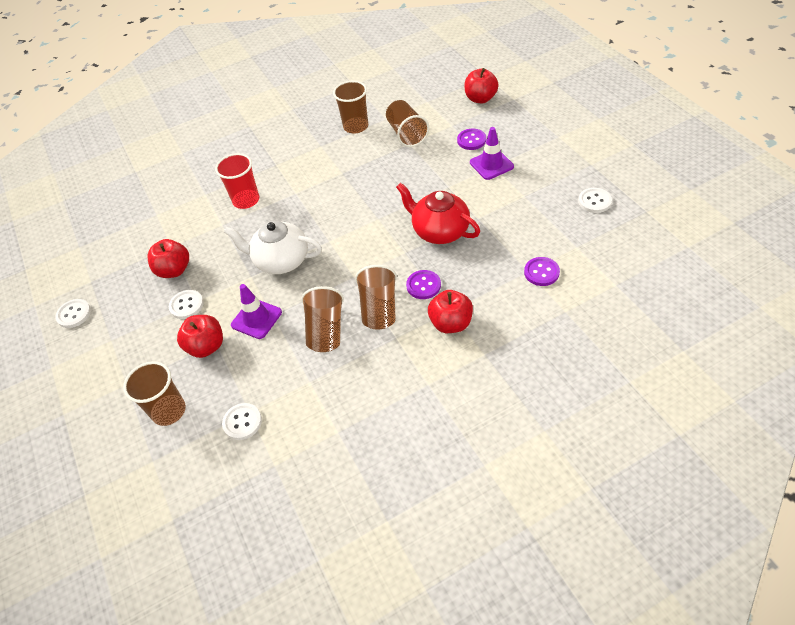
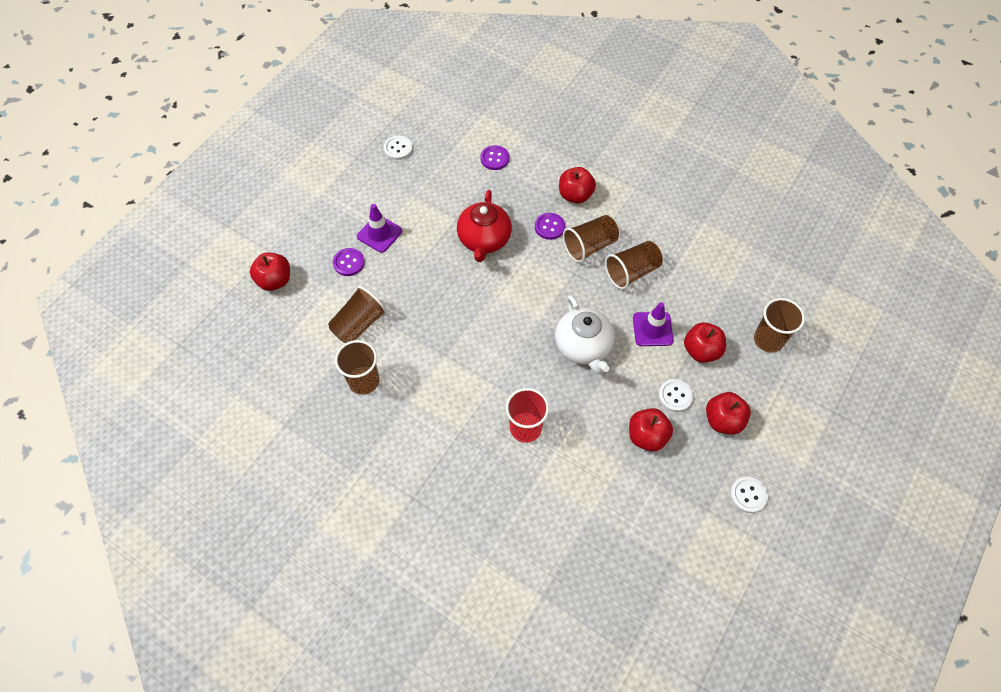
camera: 125 degrees left, 10 degrees up
white button [222,403,262,440] -> none
none -> red apple [706,392,751,435]

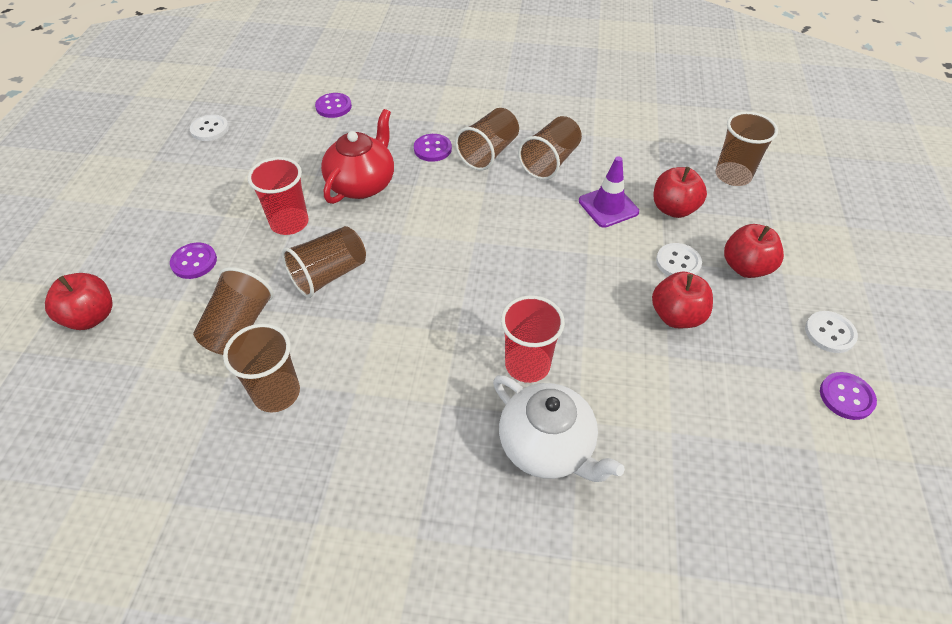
camera: 25 degrees left, 10 degrees down
purple traffic cone [357,204,402,253] -> none
red teapot [457,190,512,262] -> red teapot turned 135 degrees counterclockwise [321,109,394,204]
white teapot [555,295,615,374] -> white teapot moved to [493,375,625,482]
red apple [559,167,596,204] -> none
none -> red cup [248,157,309,235]
none -> brown cup [282,226,366,298]
none -> purple button [820,372,877,420]

